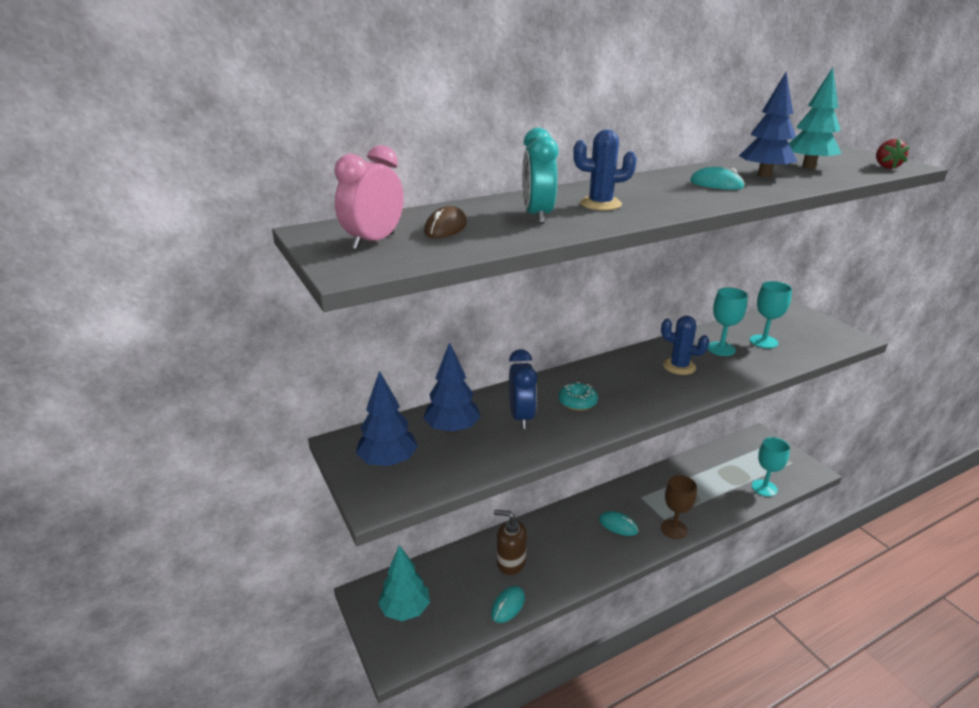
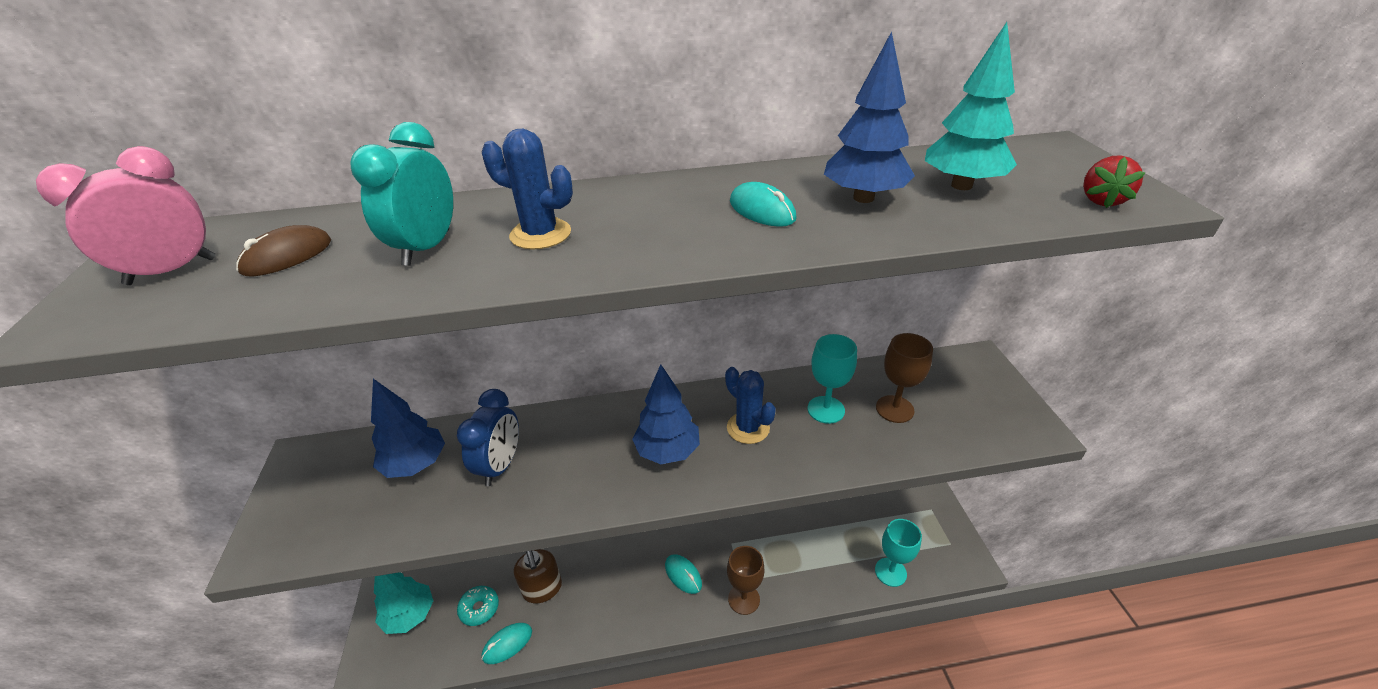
camera: 20 degrees right, 10 degrees up
blue tree [356,371,418,467] -> blue tree moved to [632,364,700,464]
brown soap dispenser [494,510,527,575] -> brown soap dispenser turned 150 degrees counterclockwise [514,549,562,603]
turquoise donut [558,382,598,411] -> turquoise donut moved to [457,586,499,626]
turquoise goblet [750,281,792,348] -> brown goblet [876,333,933,423]

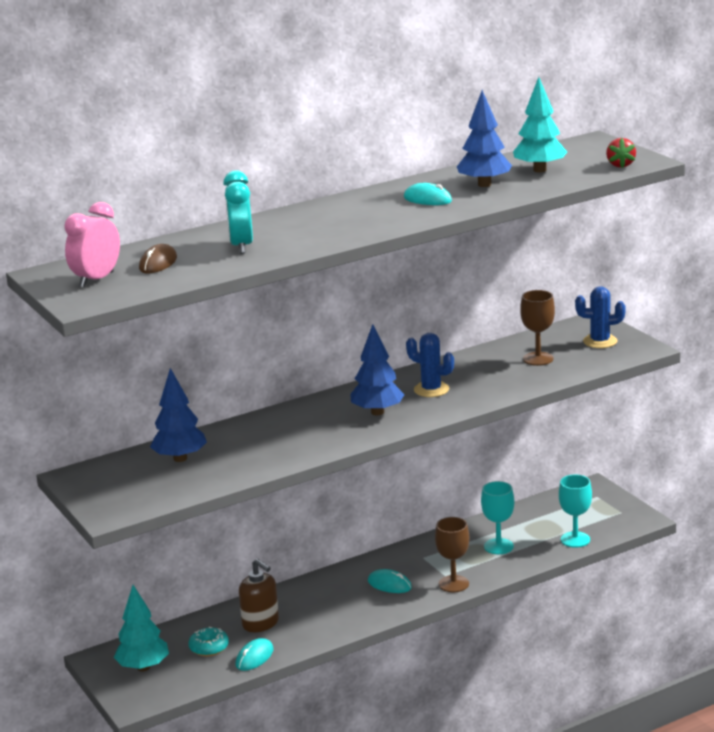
camera: 20 degrees left, 15 degrees down
blue clock [457,389,519,486] -> none
blue cactus [482,129,573,249] -> blue cactus moved to [575,286,626,348]
turquoise goblet [808,334,857,424] -> turquoise goblet moved to [481,481,514,554]

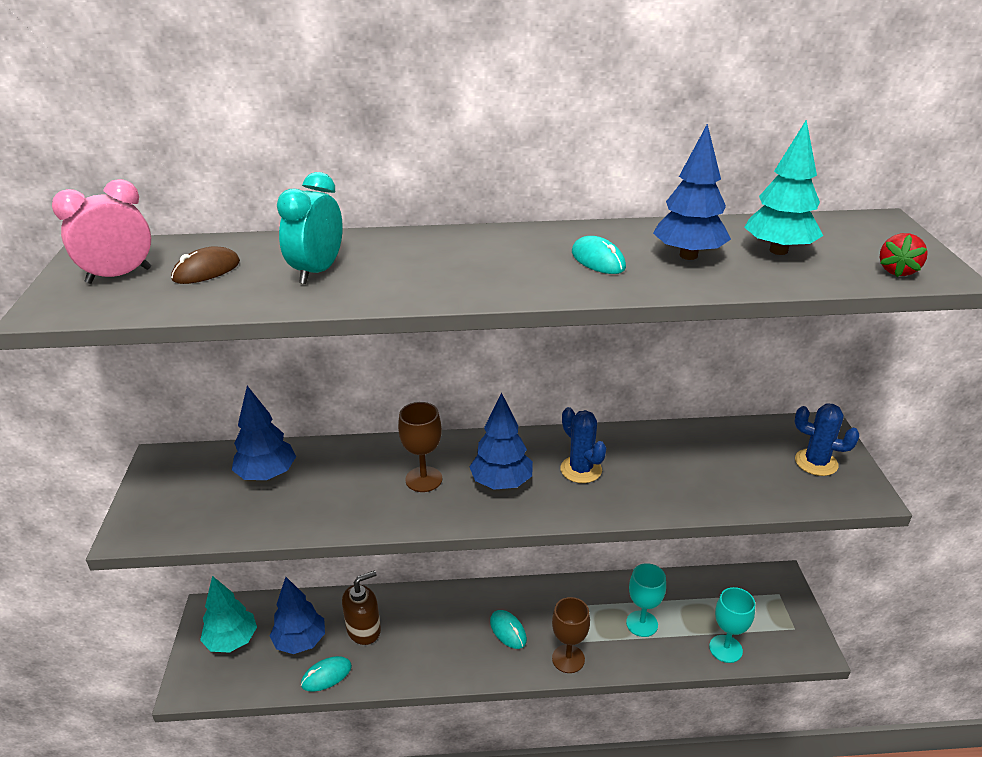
camera: 25 degrees right, 10 degrees up
turquoise donut [188,627,229,656] -> blue tree [270,577,325,654]
brown soap dispenser [239,559,279,632] -> brown soap dispenser turned 105 degrees counterclockwise [342,570,381,645]
brown goblet [520,290,555,366] -> brown goblet moved to [398,402,442,492]

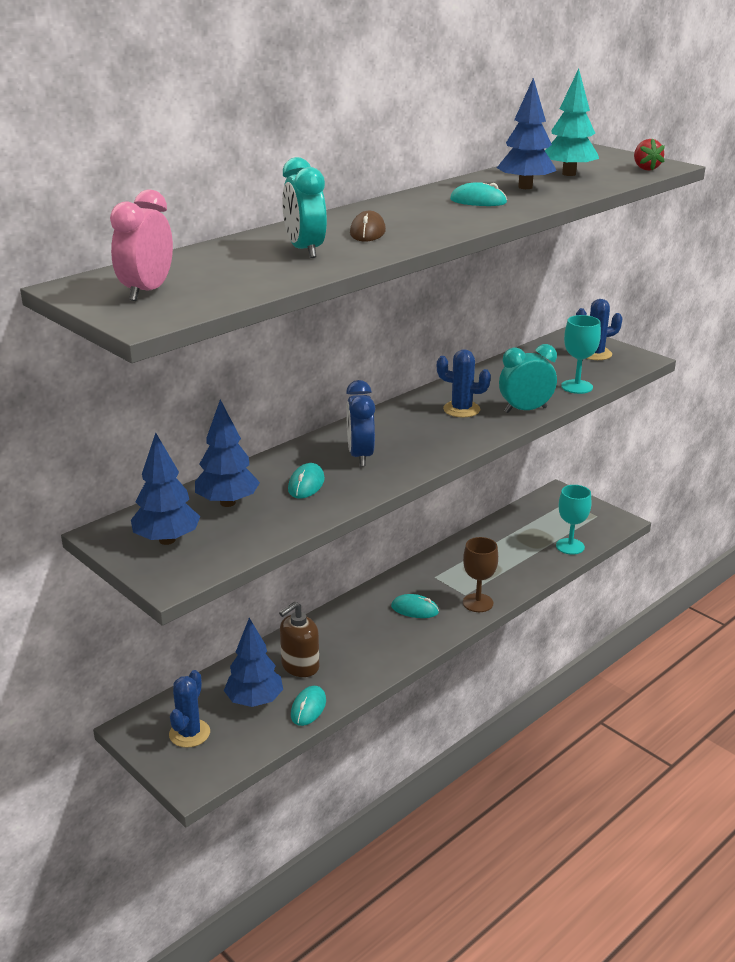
camera: 40 degrees left, 5 degrees down
brown mouse [171,246,240,284] -> brown mouse moved to [350,211,386,241]
turquoise tree [200,576,257,653] -> blue cactus [169,670,210,748]
brown soap dispenser [342,570,381,645] -> brown soap dispenser turned 150 degrees counterclockwise [279,601,319,677]
brown goblet [398,402,442,492] -> blue clock [346,380,375,466]
blue tree [469,393,533,490] -> blue tree moved to [131,433,200,545]
turquoise goblet [626,563,666,637] -> turquoise goblet moved to [561,315,601,394]
none -> turquoise mouse [288,463,325,498]
none -> turquoise clock [499,344,557,413]

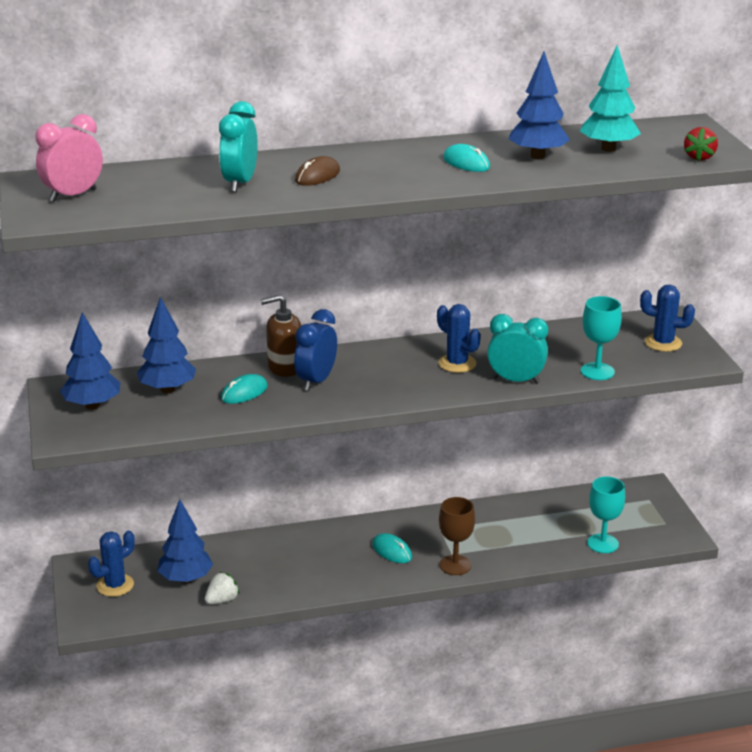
camera: 30 degrees right, 0 degrees up
brown soap dispenser [279,601,319,677] -> brown soap dispenser moved to [261,294,301,377]
turquoise mouse [291,686,326,726] -> white strawberry [205,572,240,604]

